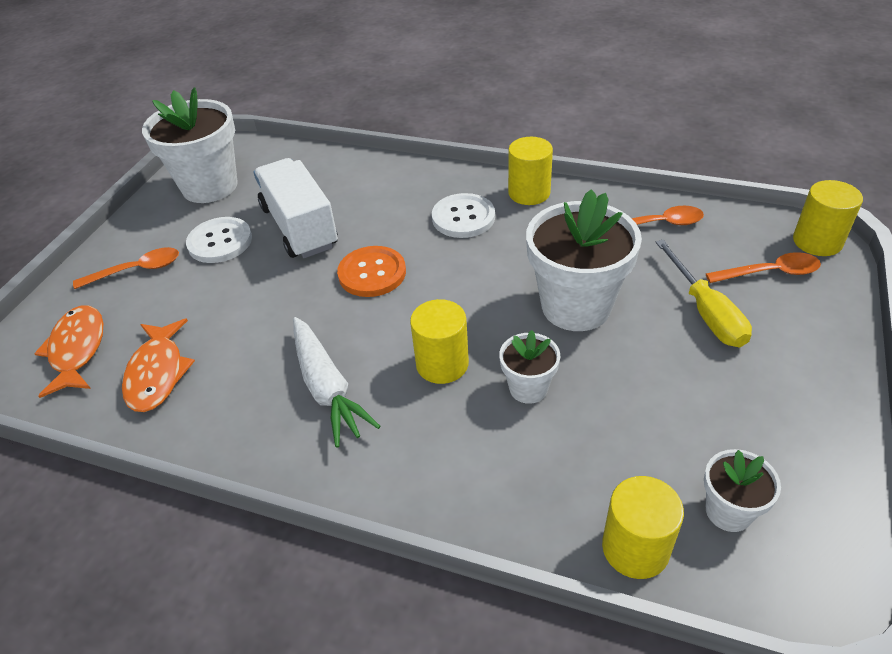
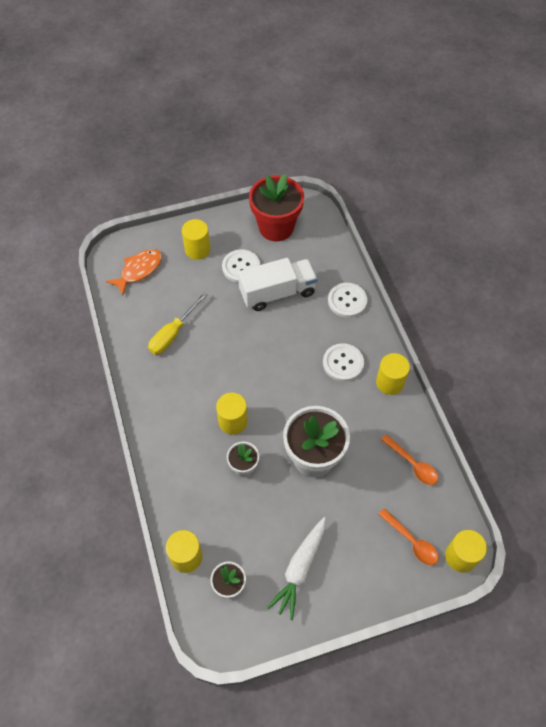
camera: 50 degrees right, 15 degrees up
orange spoon [73,247,179,289] -> yellow cylinder [182,219,211,260]
orange fish [122,319,195,412] -> none
white flower pot [142,87,238,203] -> red flower pot [249,174,304,241]
white truck [254,158,338,258] -> white truck turned 45 degrees clockwise [238,258,318,311]
white carrot [293,317,381,448] -> white carrot moved to [267,517,326,620]
orange button [337,246,406,297] -> none
yellow screwdriver [655,240,752,347] -> yellow screwdriver moved to [148,292,208,355]
none -> white button [328,283,367,318]

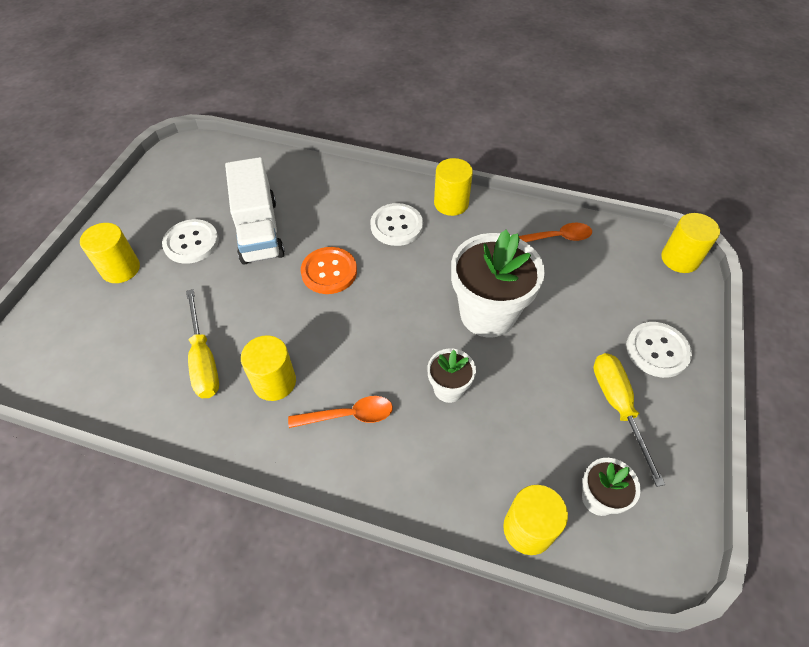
camera: 55 degrees left, 5 degrees down
orange fish [106,249,162,295] -> none
yellow cylinder [216,393,248,435] -> yellow cylinder moved to [241,335,296,401]
white truck [238,258,318,311] -> white truck turned 150 degrees clockwise [225,157,285,264]
red flower pot [249,174,304,241] -> none
white carrot [267,517,326,620] -> yellow screwdriver [593,353,665,487]
white button [328,283,367,318] -> white button moved to [626,322,692,378]
orange spoon [378,508,439,565] -> orange spoon moved to [288,396,393,428]
none -> orange button [301,247,357,294]

